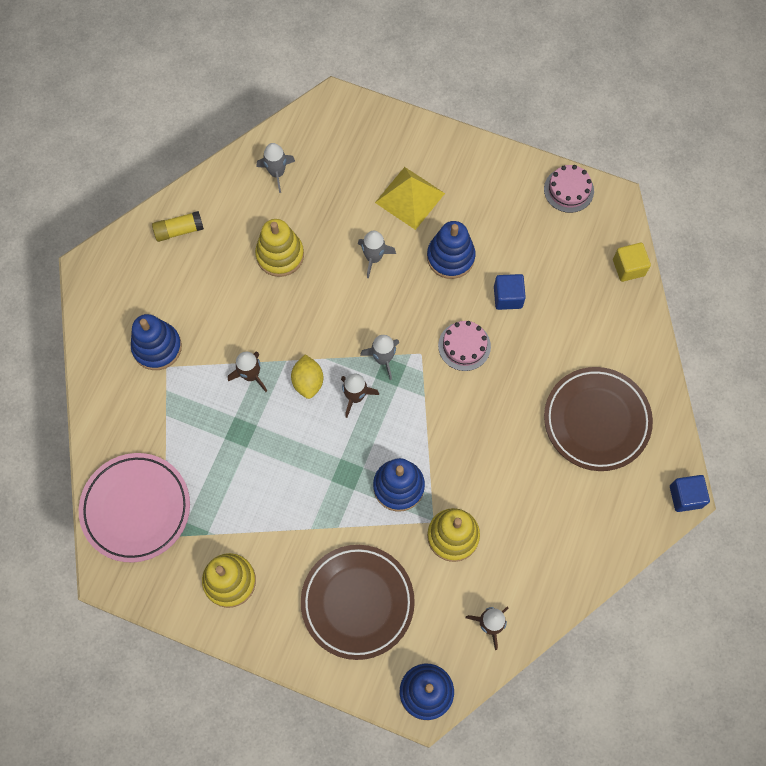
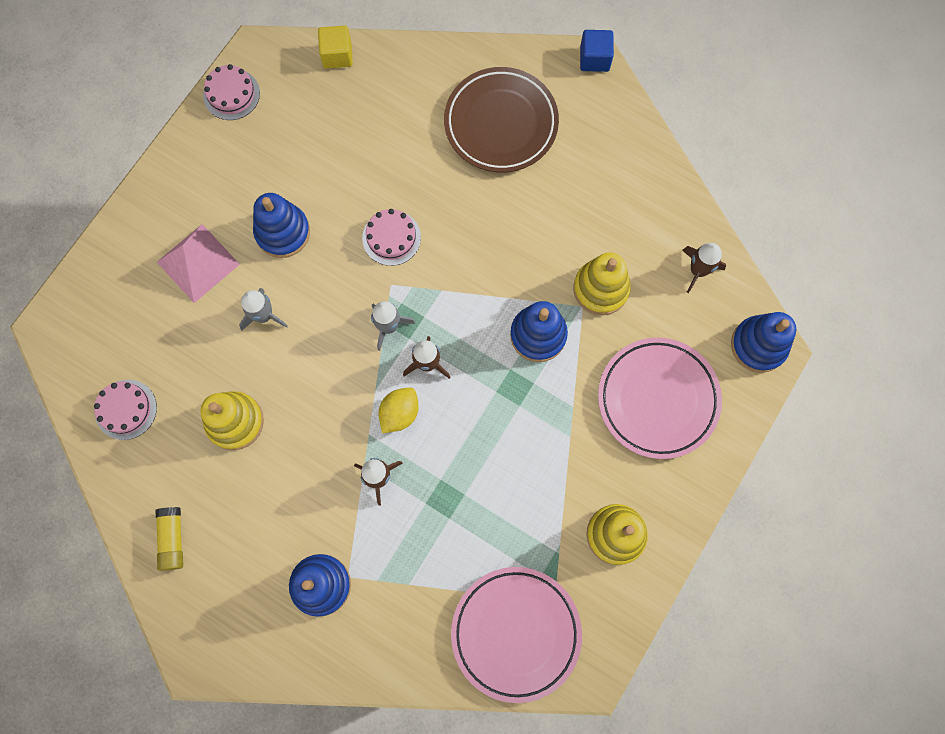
camera: 80 degrees left, 5 degrees up
grey rocket [257,143,295,193] -> pink cake [94,380,157,440]
yellow lemon [291,354,323,399] -> yellow lemon turned 60 degrees counterclockwise [379,388,419,433]
brown plate [301,545,415,660] -> pink plate [598,338,722,459]
yellow pyramid [375,167,445,230] -> pink pyramid [157,224,240,303]
blue cube [494,274,526,310] -> none

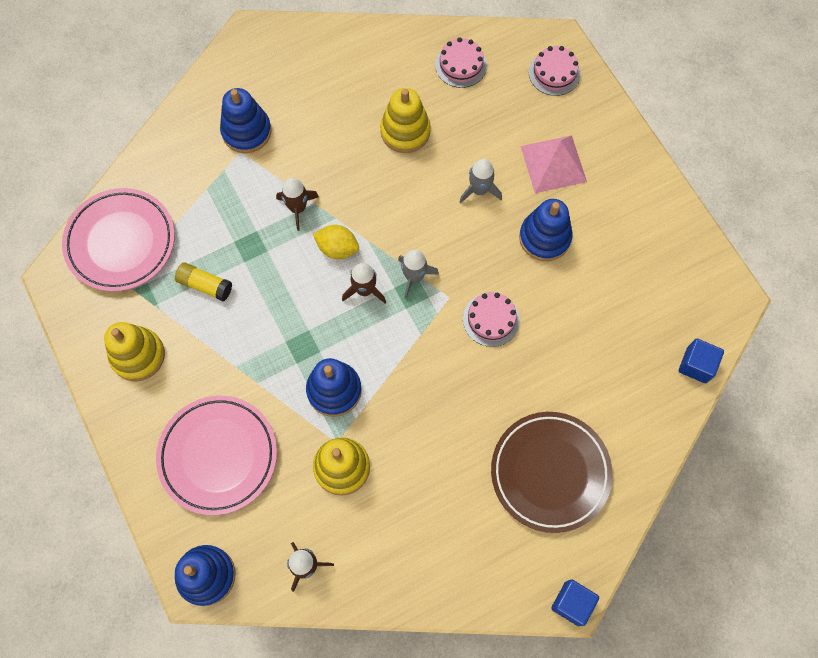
camera: 120 degrees right, 5 degrees down
yellow glue stick [155,507,183,571] -> yellow glue stick moved to [175,262,232,301]
pink cake [203,64,260,120] -> pink cake moved to [529,46,581,96]
yellow cube [318,25,353,69] -> blue cube [679,339,724,383]
yellow lemon [379,388,419,433] -> yellow lemon turned 45 degrees counterclockwise [313,225,359,259]

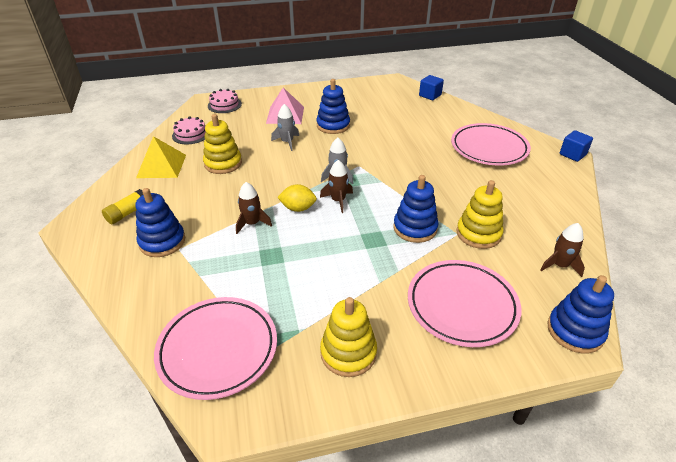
camera: 75 degrees left, 30 degrees down
yellow glue stick [175,262,232,301] -> yellow glue stick moved to [102,189,143,225]
yellow lemon [313,225,359,259] -> yellow lemon turned 60 degrees clockwise [277,184,317,212]
pink cake [463,292,520,347] -> none
brown plate [491,412,613,533] -> pink plate [451,123,531,166]
none -> yellow pyramid [136,136,186,178]

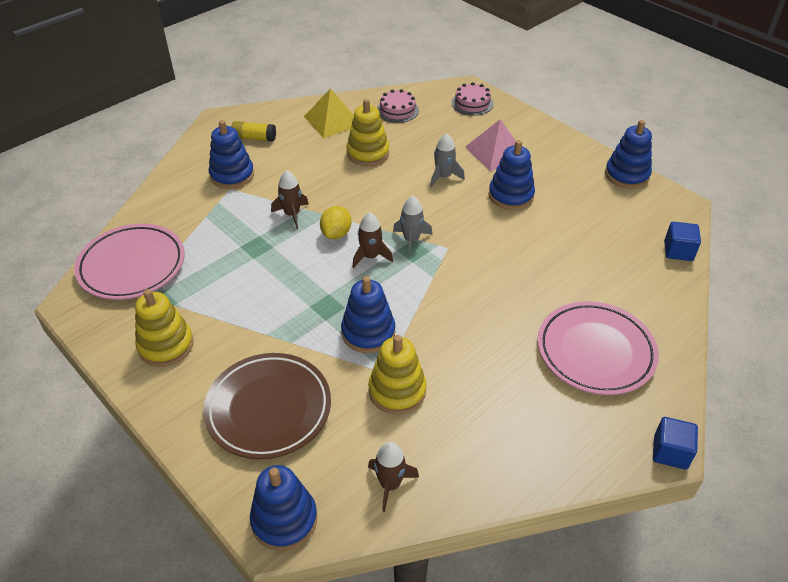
camera: 60 degrees right, 5 degrees up
yellow lemon [277,184,317,212] -> yellow lemon turned 45 degrees clockwise [320,206,351,239]
pink plate [408,260,521,347] -> brown plate [203,353,331,459]
none -> blue stacking toy [605,120,652,189]

